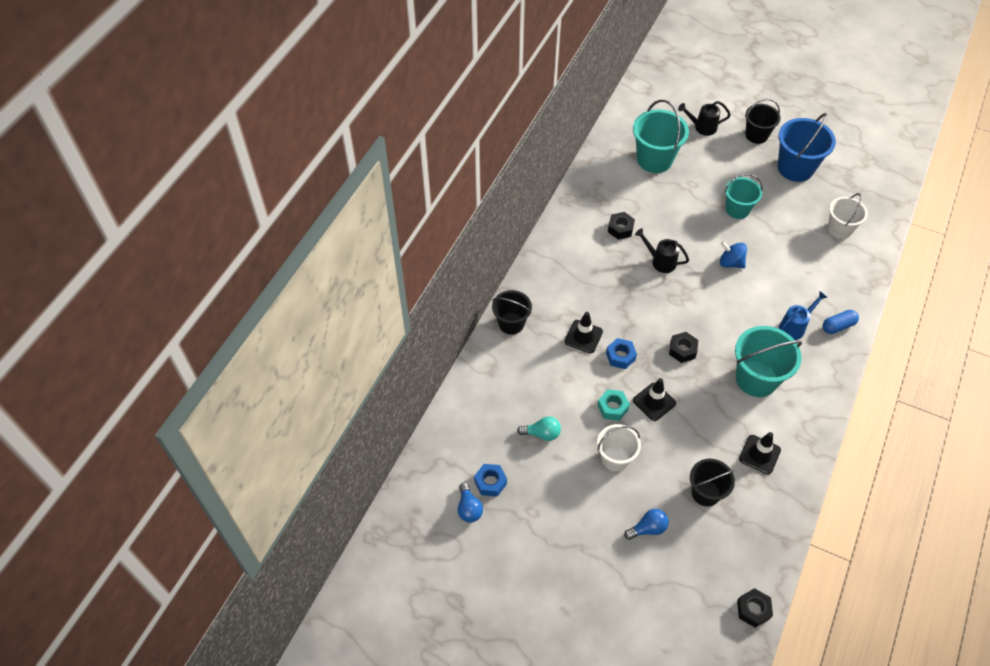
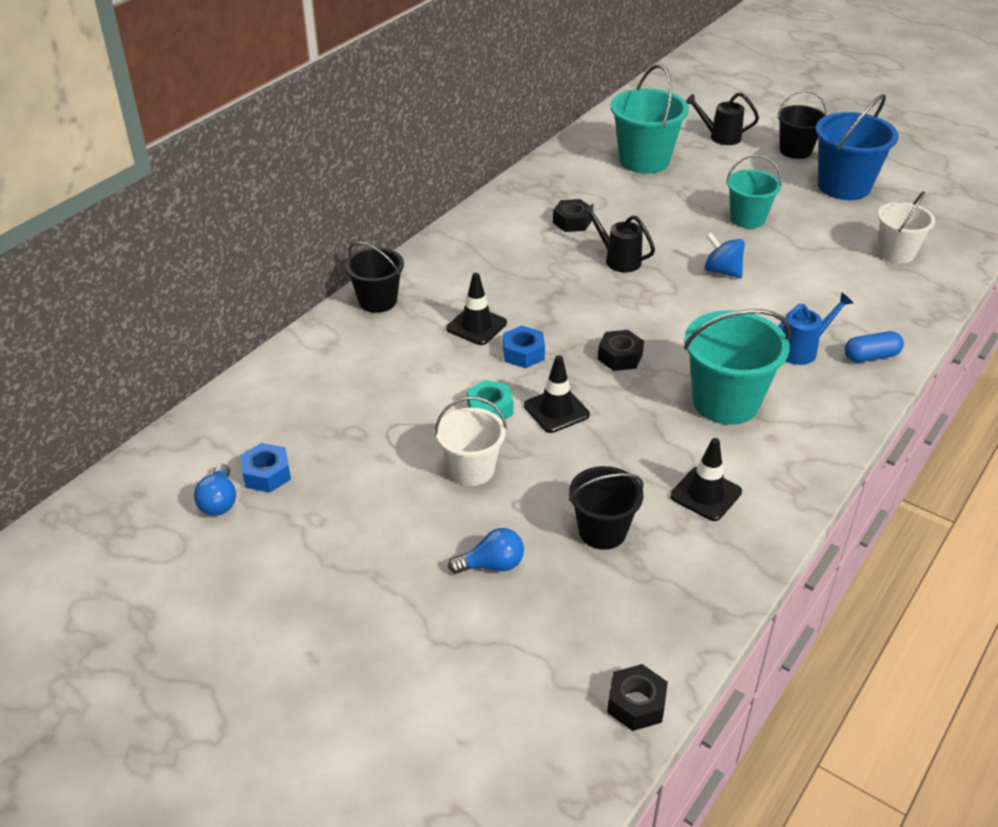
camera: 10 degrees right, 15 degrees down
turquoise light bulb [517,416,561,441] -> none

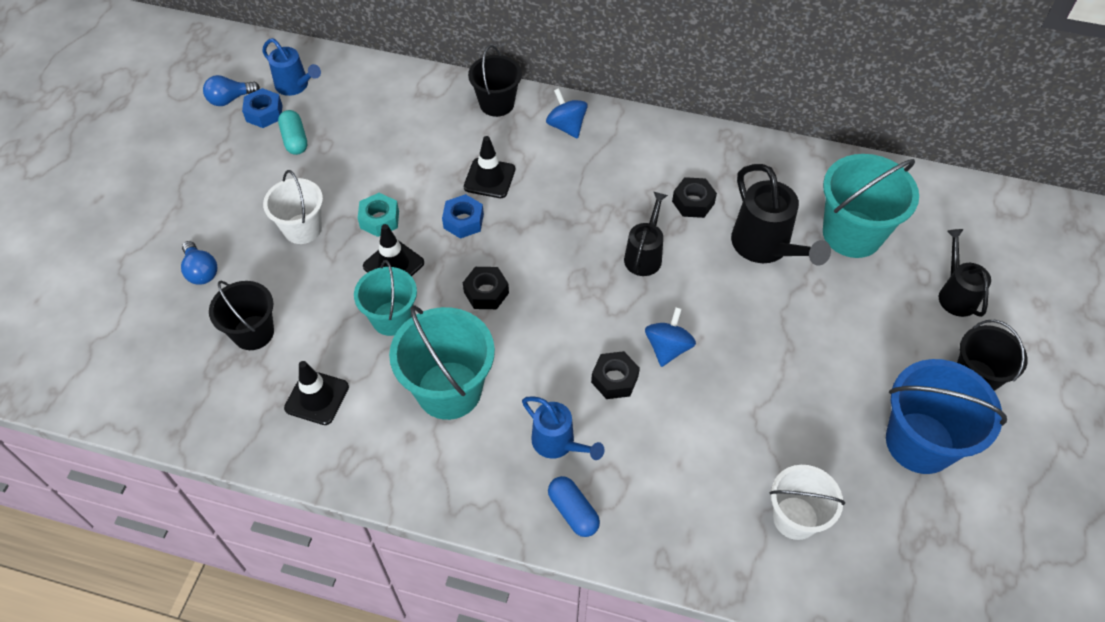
camera: 70 degrees right, 15 degrees up
black nut [607,664,668,731] -> black nut moved to [591,351,640,399]
turquoise bucket [726,155,782,229] -> turquoise bucket moved to [354,260,417,336]
none -> blue watering can [262,38,321,96]
none -> turquoise capsule [278,110,307,155]
none -> blue spinning top [546,88,588,139]
none -> black watering can [731,164,831,266]

